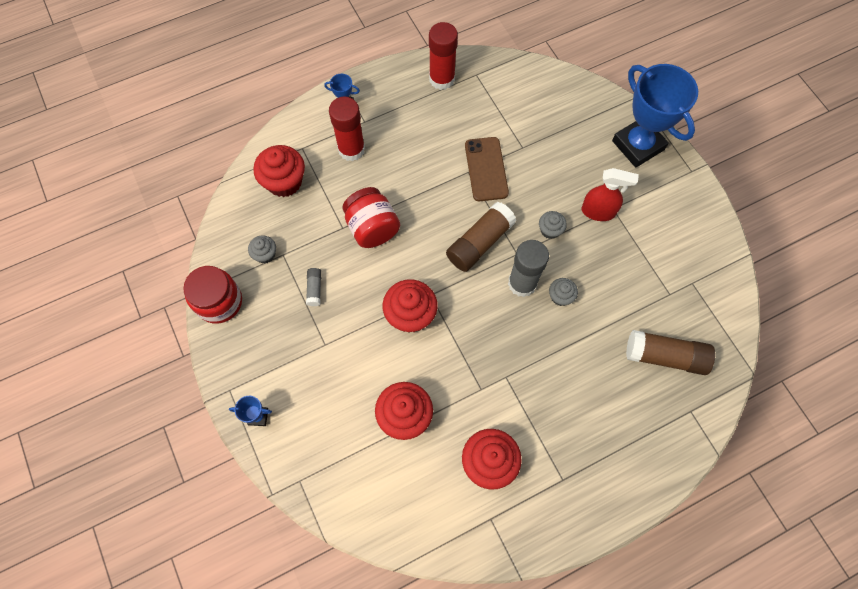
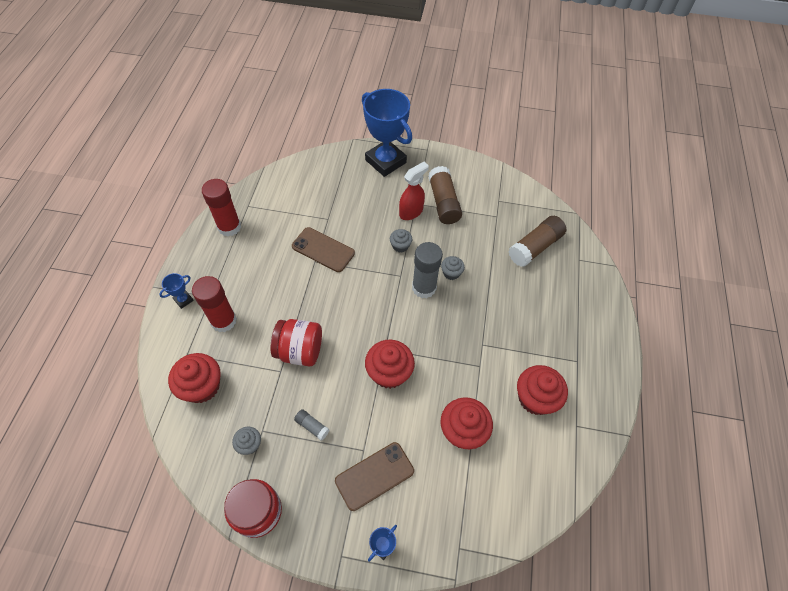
camera: 55 degrees left, 10 degrees down
brown glue stick [446,202,517,272] -> brown glue stick moved to [428,166,462,224]
blue trophy [612,64,698,168] -> blue trophy turned 45 degrees clockwise [362,89,412,177]
none -> brown phone [335,442,414,511]

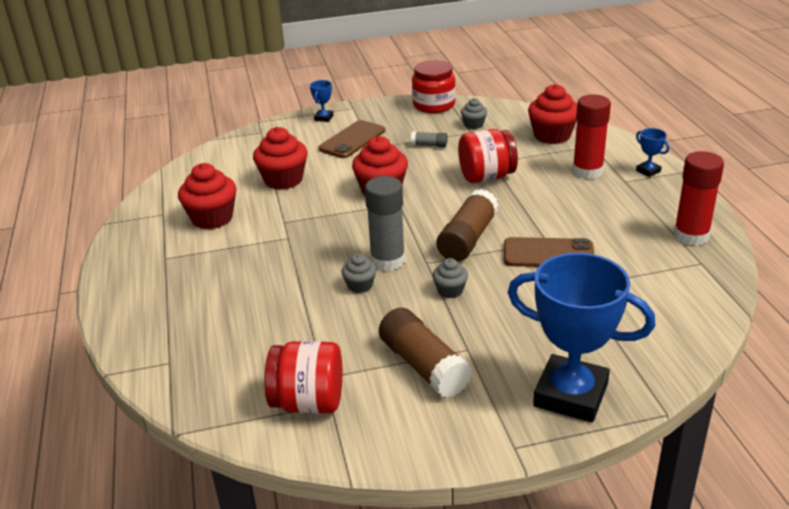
camera: 160 degrees right, 25 degrees down
blue trophy [159,273,194,309] -> blue trophy turned 60 degrees counterclockwise [636,128,669,177]
red spray bottle [399,162,429,220] -> none
brown glue stick [508,216,566,267] -> brown glue stick moved to [437,189,499,262]
none -> red jar [264,341,342,414]

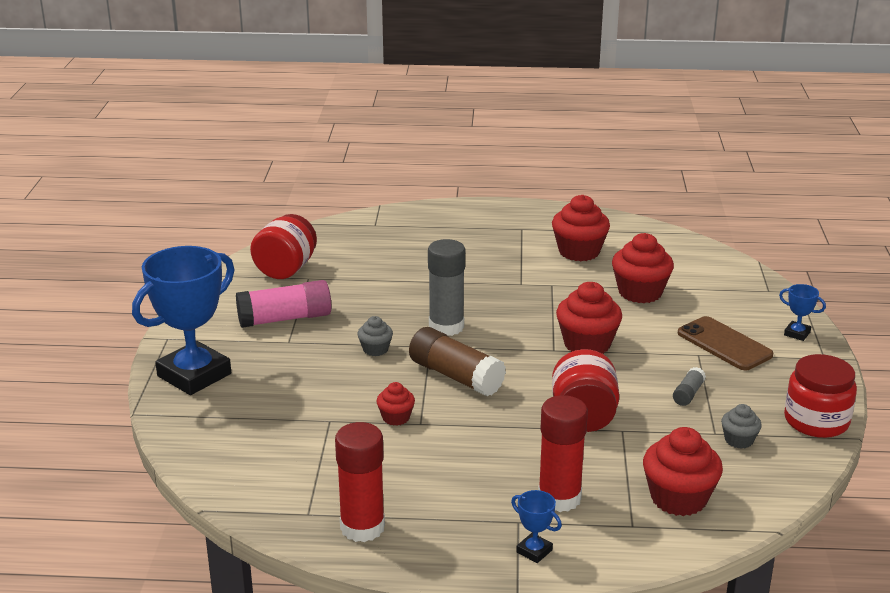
camera: 105 degrees right, 5 degrees down
grey cupcake [341,254,377,293] -> none
brown glue stick [379,308,472,398] -> pink glue stick [236,280,331,328]
brown phone [504,237,594,267] -> red cupcake [376,382,415,426]
blue trophy [636,128,669,177] -> blue trophy turned 60 degrees clockwise [511,490,562,563]

